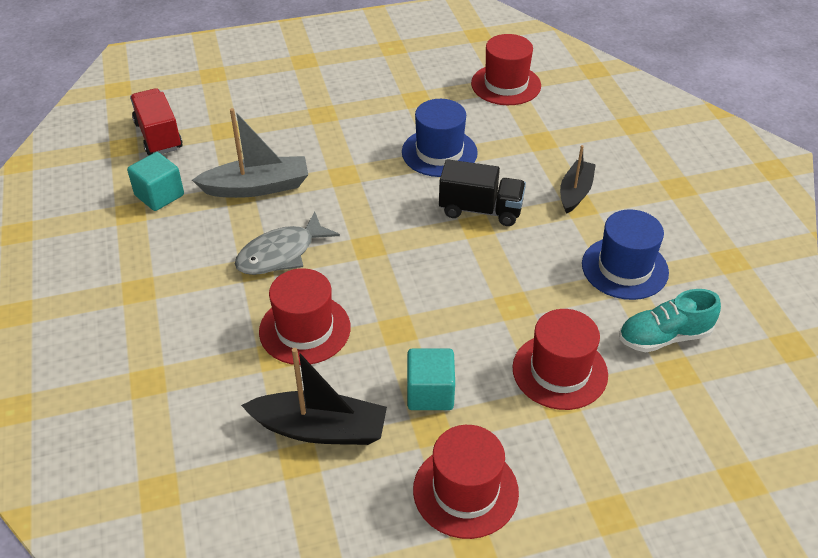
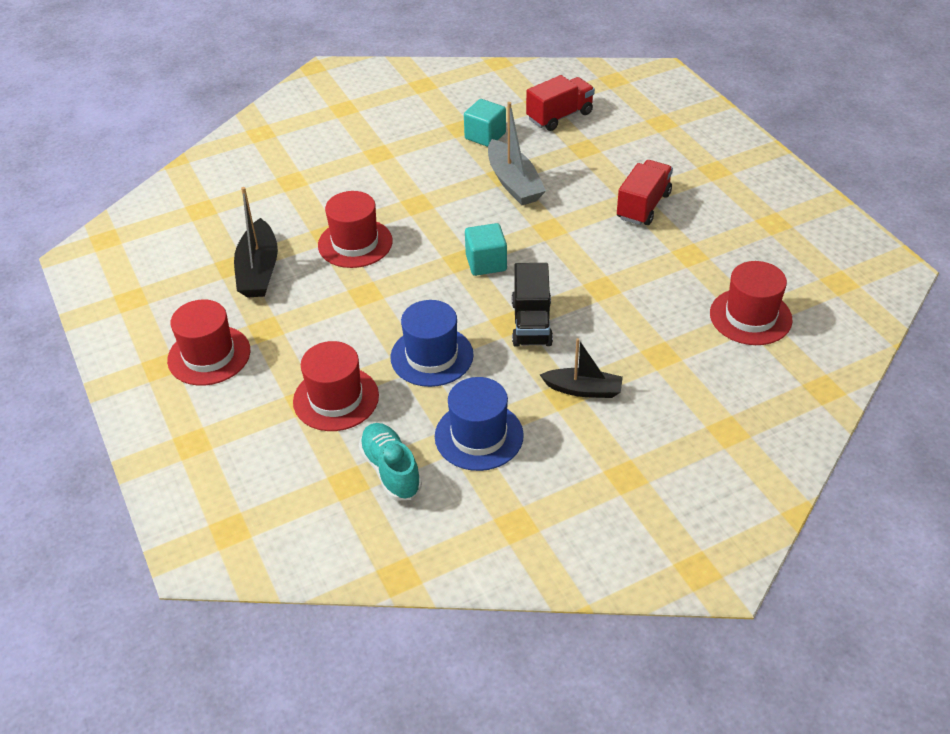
camera: 80 degrees right, 0 degrees up
grey fish [235,212,340,275] -> none
blue hat [402,99,478,177] -> blue hat moved to [391,300,474,387]
turquoise cube [407,348,455,410] -> turquoise cube moved to [465,223,507,276]
none -> red truck [617,160,673,225]

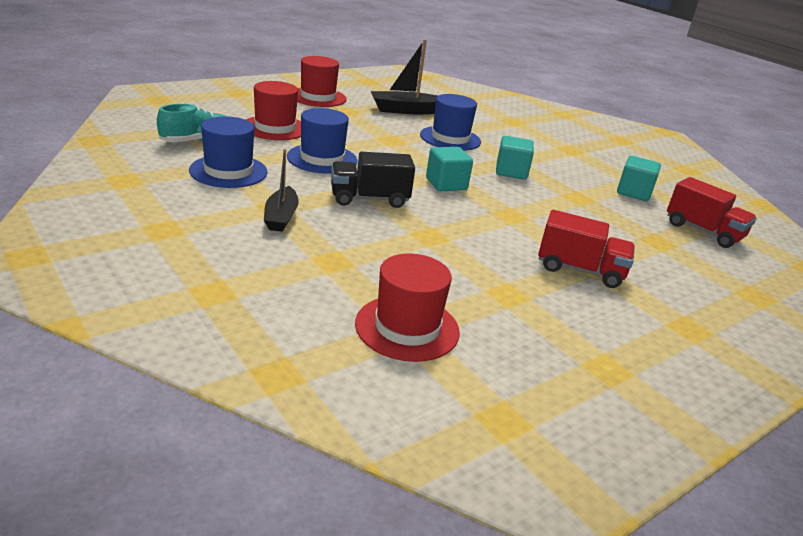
camera: 75 degrees right, 15 degrees down
red hat [318,191,392,268] -> blue hat [420,94,481,151]
grey boat [488,102,546,205] -> none
none -> turquoise cube [496,136,534,180]

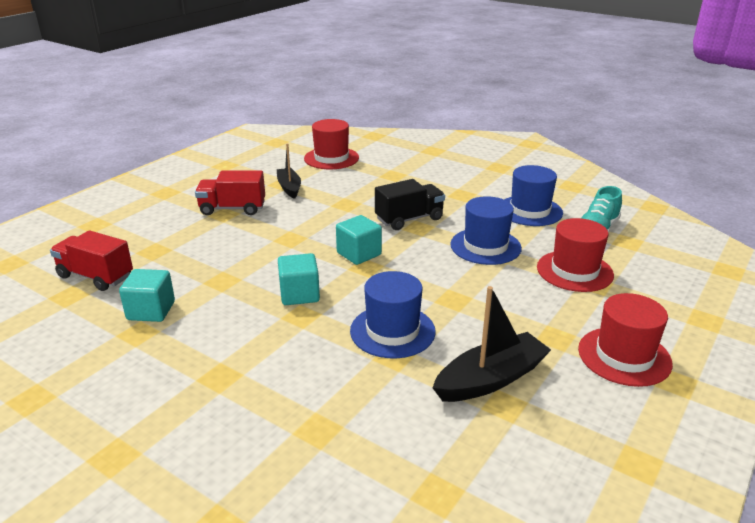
camera: 165 degrees right, 0 degrees up
black boat [264,149,299,232] -> black boat moved to [277,143,301,199]

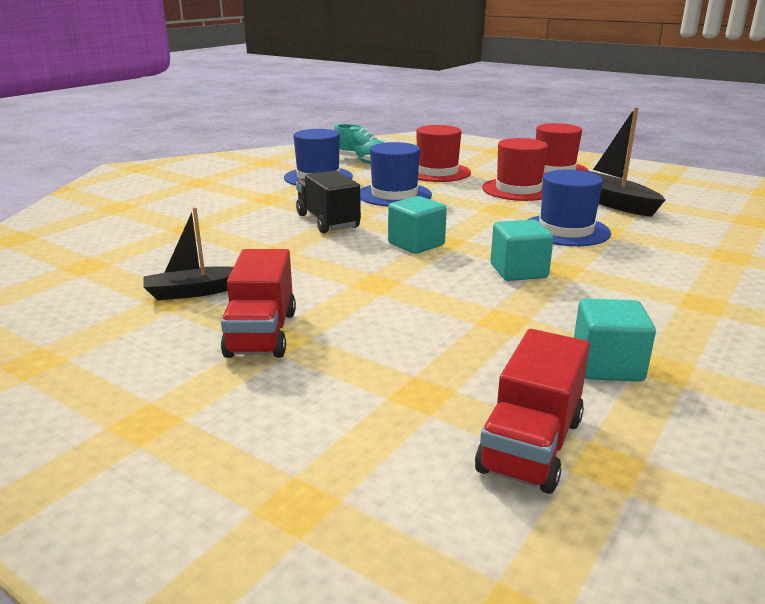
camera: 90 degrees left, 5 degrees down
red hat [304,119,359,169] -> red hat moved to [482,138,548,201]

